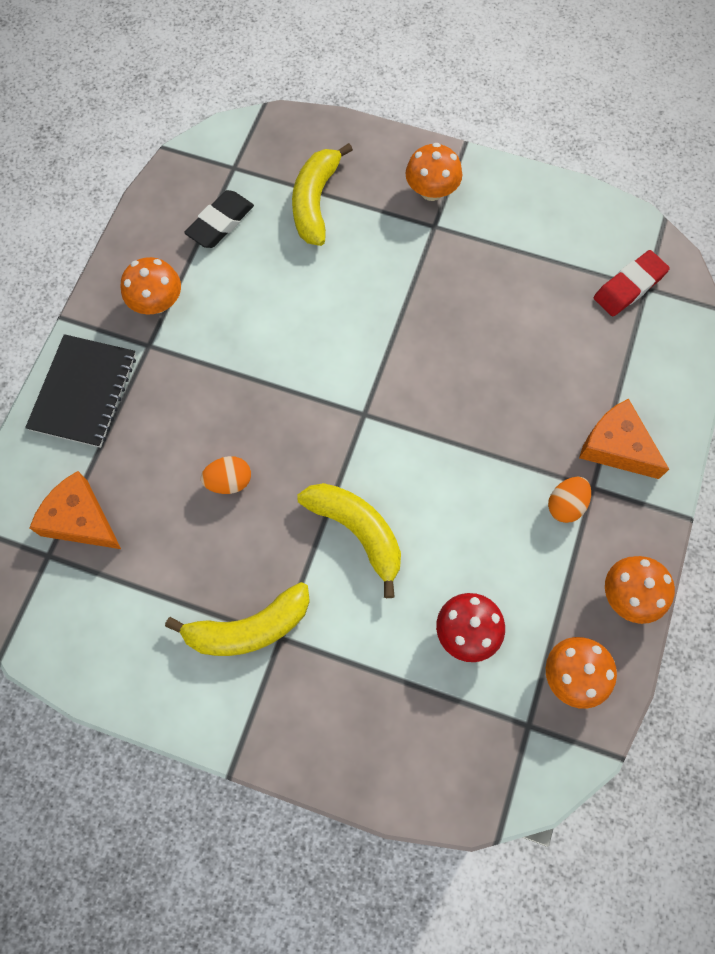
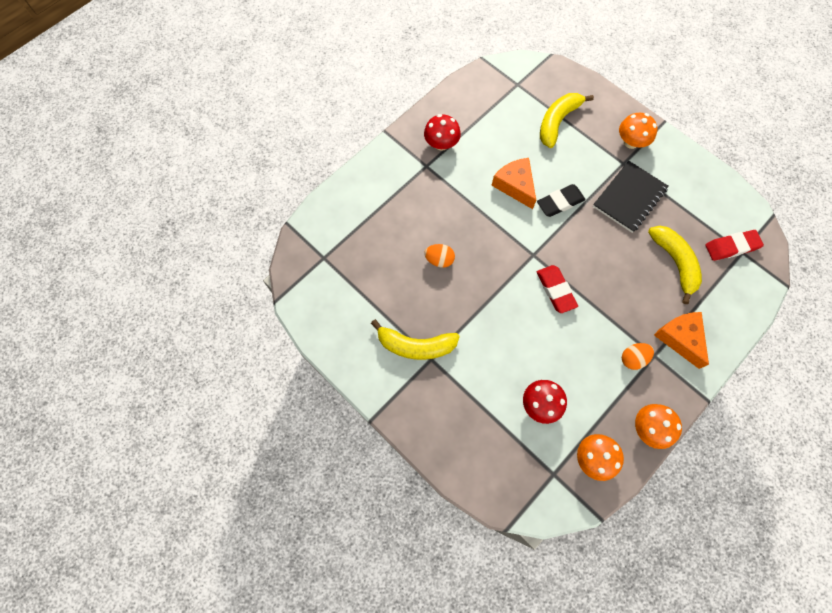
camera: 25 degrees right, 0 degrees up
black notebook [25,334,136,448] -> black notebook moved to [593,161,669,233]
orange cheese [30,471,121,549] -> orange cheese moved to [491,158,536,209]
orange mushroom [121,257,181,315] -> red mushroom [424,114,461,151]
black eraser [184,190,254,248] -> black eraser moved to [537,184,586,217]
yellow banana [298,483,401,598] -> yellow banana moved to [648,226,702,304]
none -> red eraser [537,265,578,313]

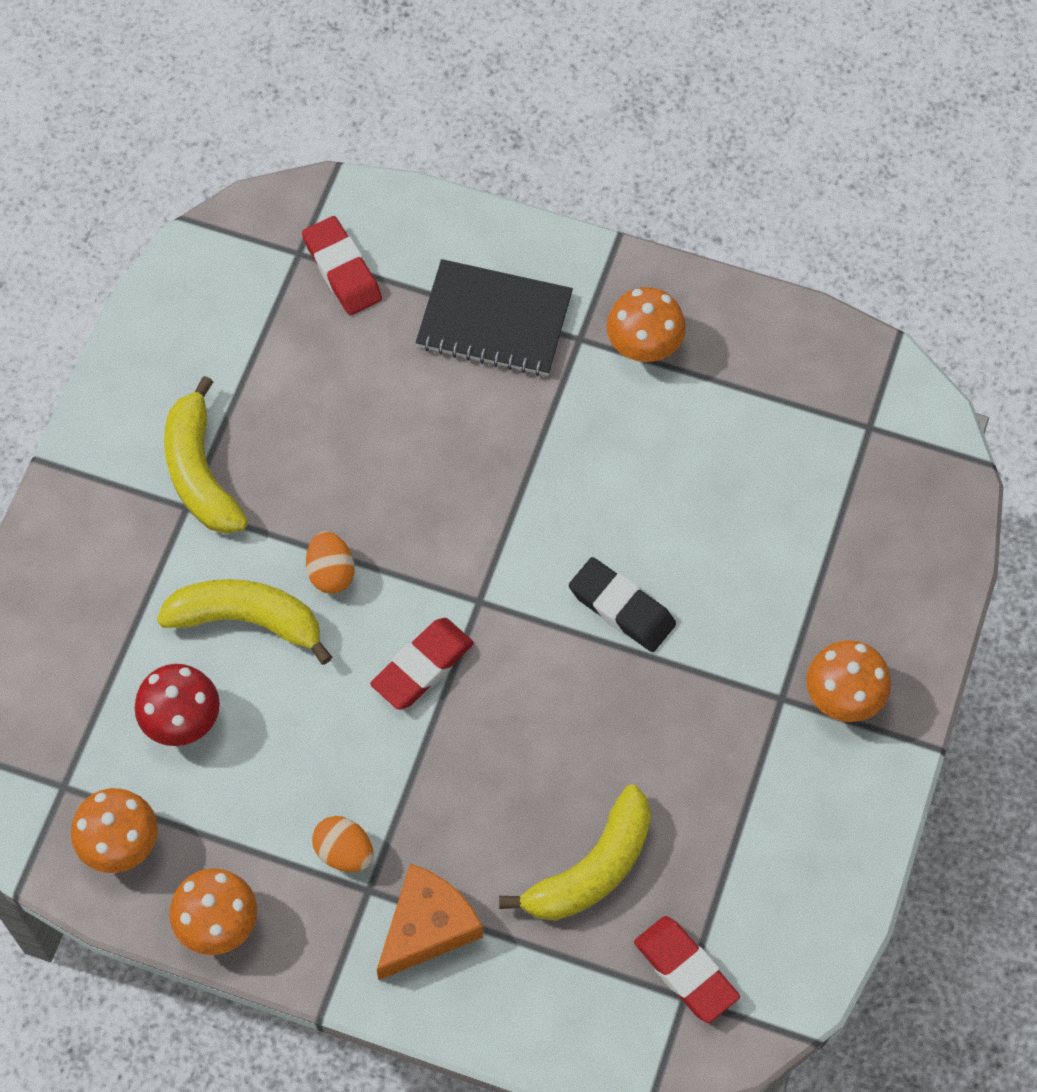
camera: 65 degrees right, 5 degrees down
red mushroom [424,114,461,151] -> orange mushroom [606,287,686,362]
orange egg [424,244,455,268] -> orange egg moved to [306,531,355,594]
orange cheese [491,158,536,209] -> none
yellow banana [540,93,594,148] -> yellow banana moved to [157,579,332,665]
black notebook [593,161,669,233] -> black notebook moved to [416,259,573,376]
none -> red eraser [302,216,382,315]

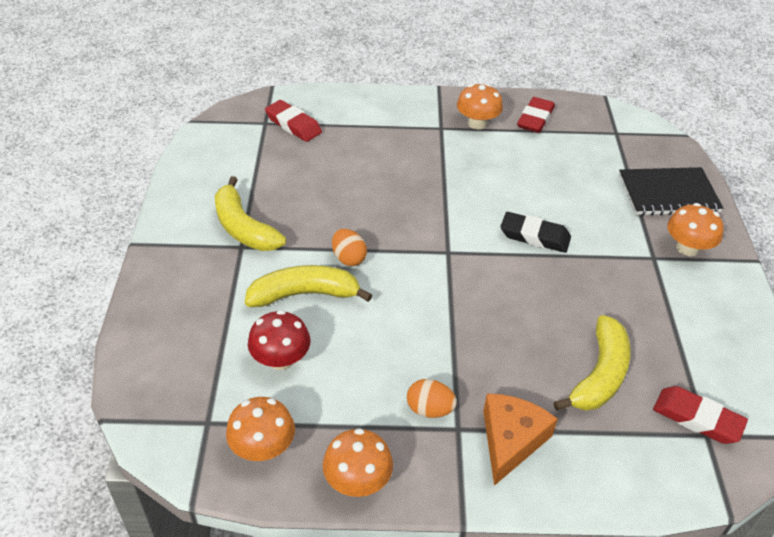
camera: 20 degrees left, 20 degrees down
red eraser [370,618,474,710] -> red eraser moved to [517,97,555,133]
black notebook [416,259,573,376] -> black notebook moved to [619,167,723,216]

